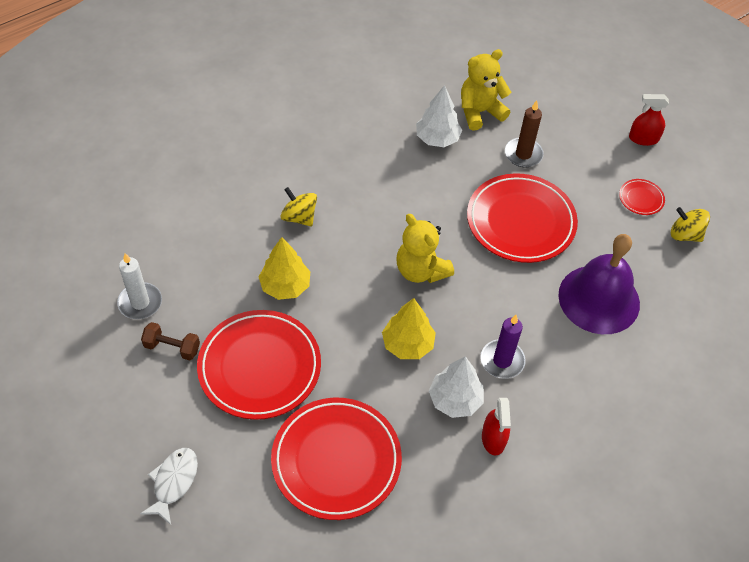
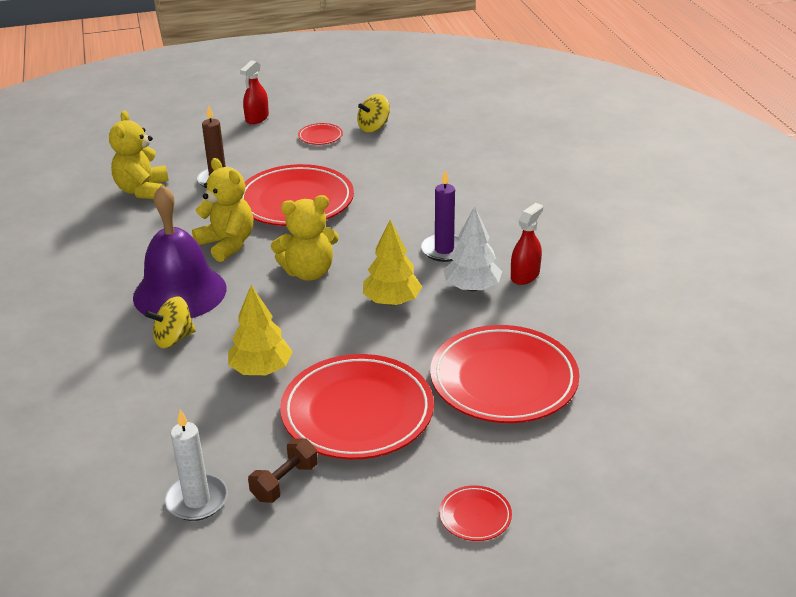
camera: 65 degrees left, 20 degrees down
white fish [140,448,198,525] -> red plate [439,485,512,541]
white tree [416,85,462,147] -> none
red spray bottle [482,398,511,456] -> red spray bottle turned 75 degrees counterclockwise [511,203,543,285]
purple bell [558,234,640,334] -> purple bell moved to [133,185,226,318]
none -> yellow teddy bear [192,158,253,262]

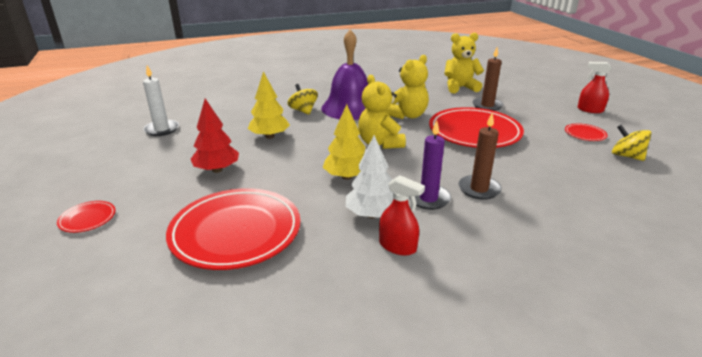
camera: 85 degrees right, 5 degrees down
brown dumbbell [248,438,318,503] -> none
red plate [280,354,434,459] -> red tree [191,99,239,173]
none -> brown candle [458,113,502,200]

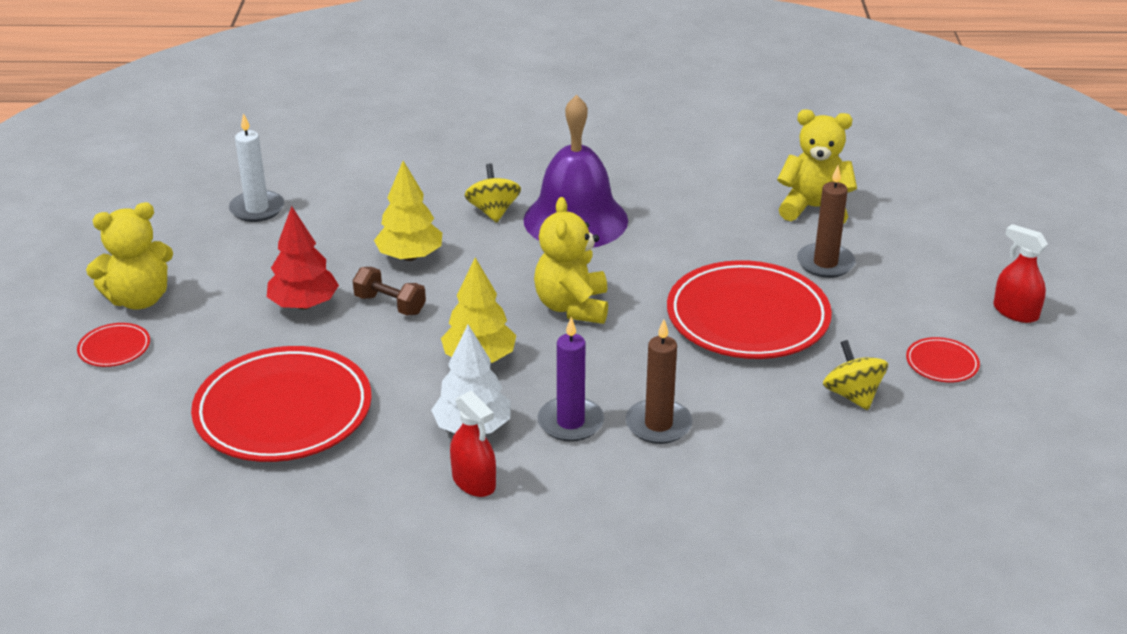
camera: 20 degrees right, 5 degrees up
yellow teddy bear [386,55,429,119] -> yellow teddy bear moved to [86,202,173,309]
yellow spinning top [612,125,652,161] -> yellow spinning top moved to [823,340,888,410]
none -> brown dumbbell [353,267,426,315]

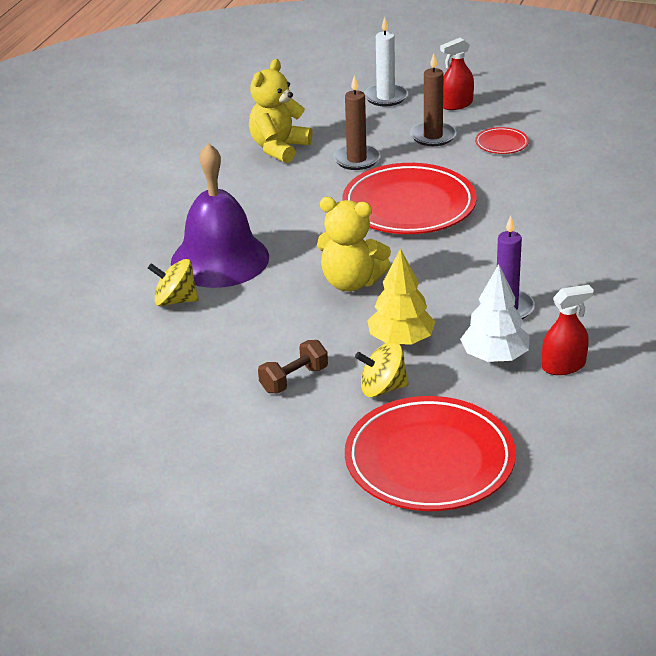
camera: 70 degrees left, 0 degrees up
red plate [77,323,150,367] -> none
yellow teddy bear [86,202,173,309] -> none
white candle [229,113,284,222] -> white candle moved to [364,17,408,106]
red tree [267,206,339,310] -> none
yellow tree [374,161,442,261] -> none
brown candle [626,320,692,444] -> brown candle moved to [410,53,456,146]
yellow spinning top [823,340,888,410] -> yellow spinning top moved to [355,342,409,397]

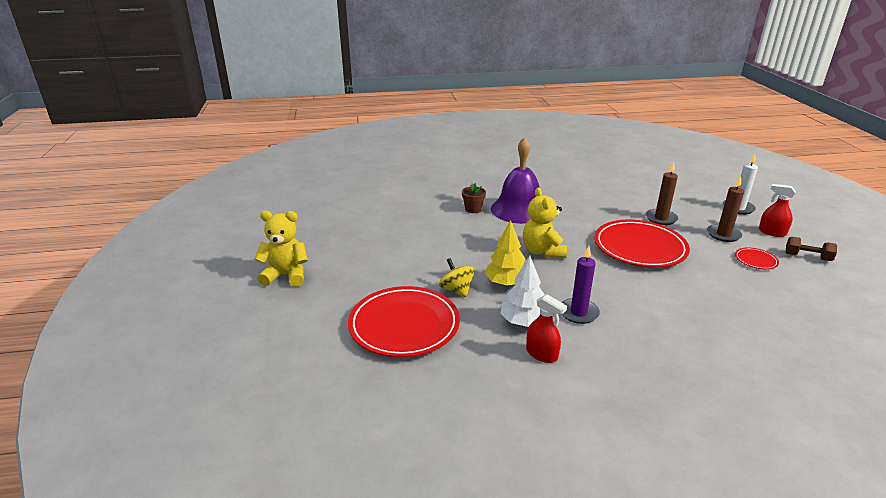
camera: 60 degrees right, 5 degrees down
yellow spinning top [148,259,199,306] -> brown flower pot [462,183,486,213]
yellow teddy bear [249,59,313,163] -> yellow teddy bear moved to [254,211,308,287]
brown dumbbell [258,340,328,393] -> brown dumbbell moved to [786,237,837,261]

